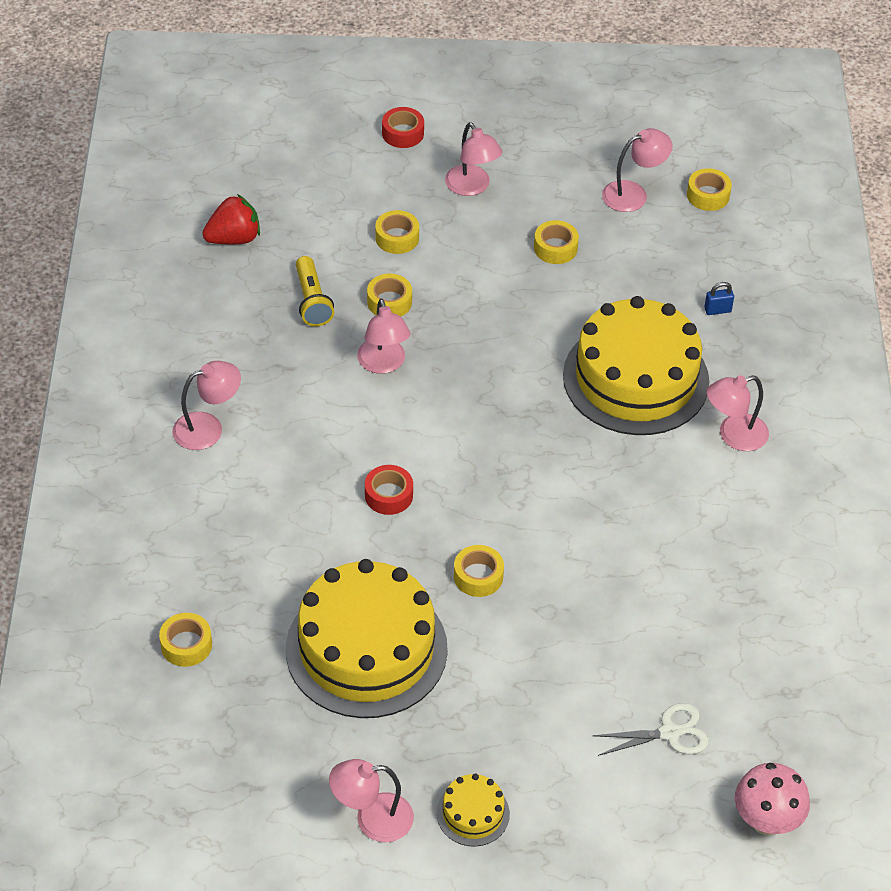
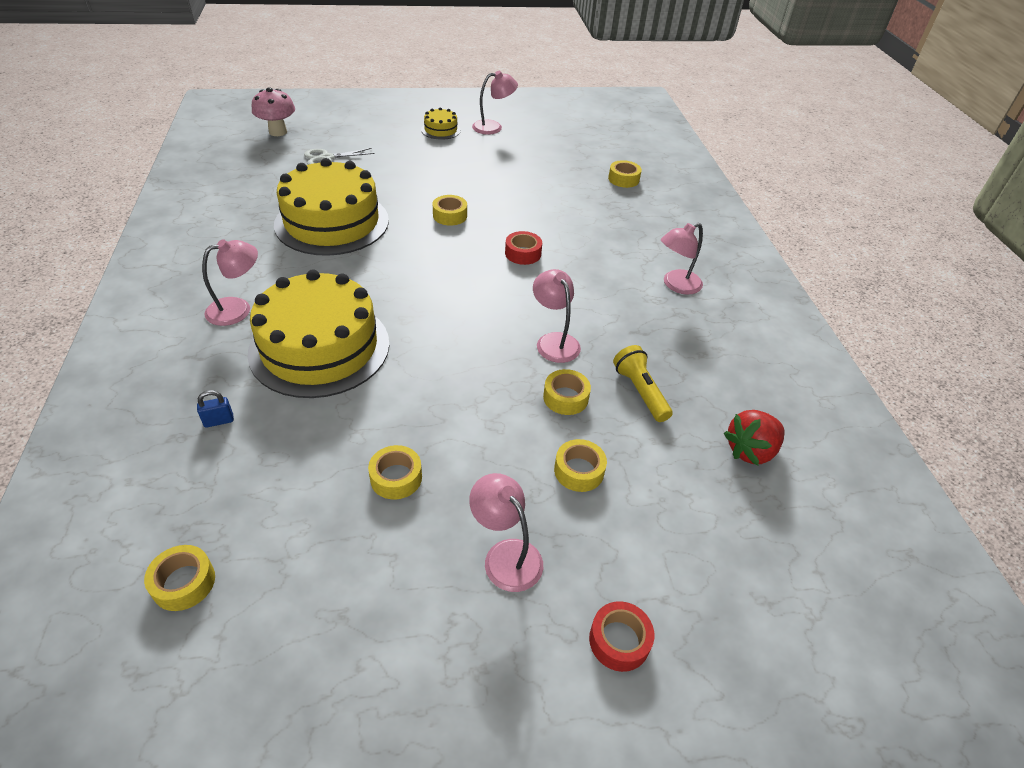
camera: 170 degrees right, 5 degrees down
yellow cake [286,559,448,718] -> yellow cake moved to [274,158,389,256]
pink lamp [602,128,673,212] -> none

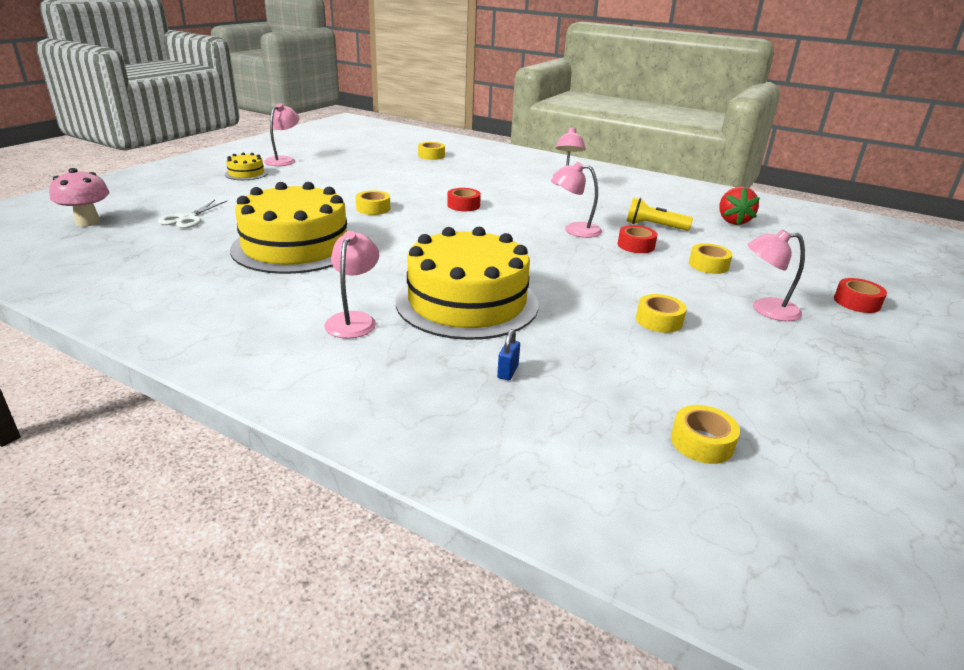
camera: 50 degrees left, 15 degrees down
yellow tape [543,369,591,415] -> red tape [618,225,657,253]

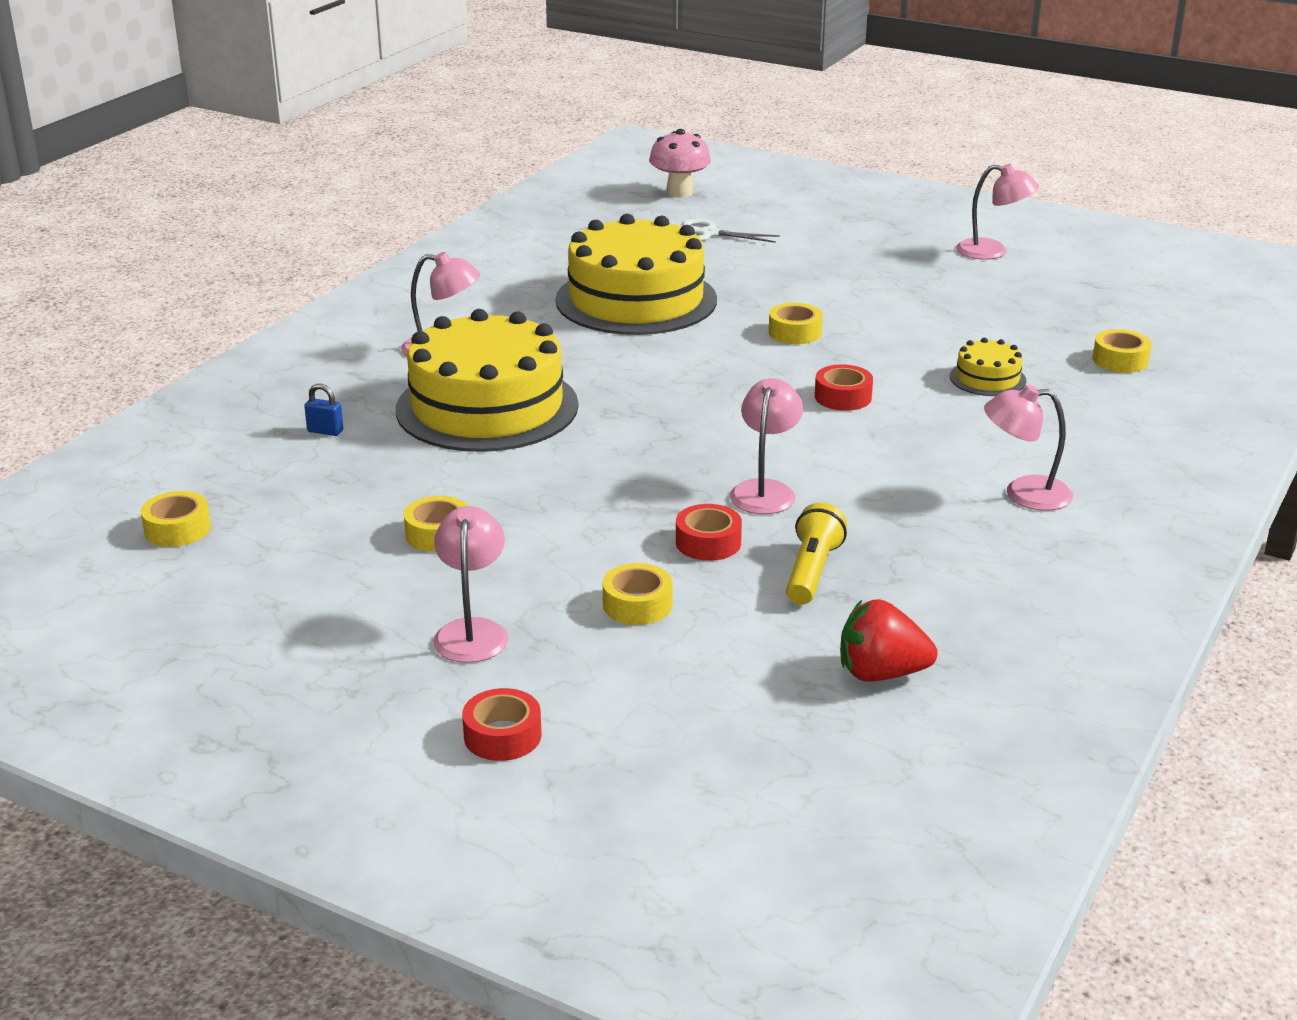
camera: 90 degrees right, 0 degrees up
yellow cake [225,152,268,180] -> yellow cake moved to [950,338,1027,396]

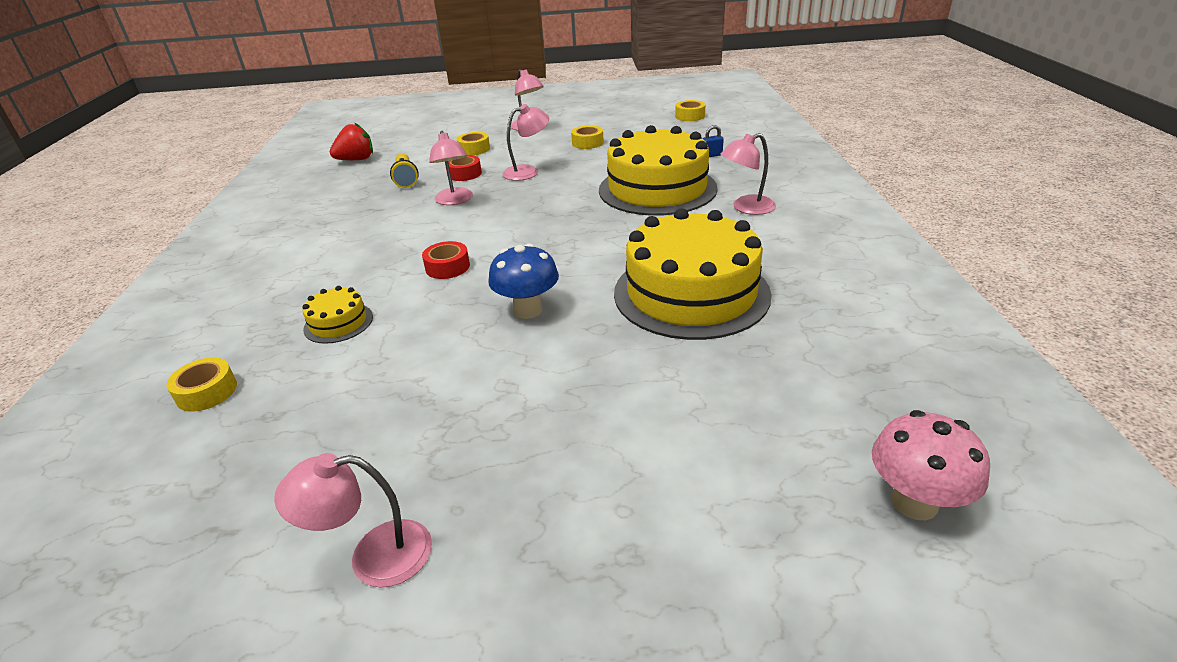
camera: 150 degrees right, 5 degrees up
red tape [462,688,541,761] -> none
white scissors [682,219,780,243] -> none
yellow tape [769,303,823,344] -> blue mushroom [488,243,559,319]
pink lamp [984,385,1073,511] -> pink lamp moved to [502,104,549,181]

